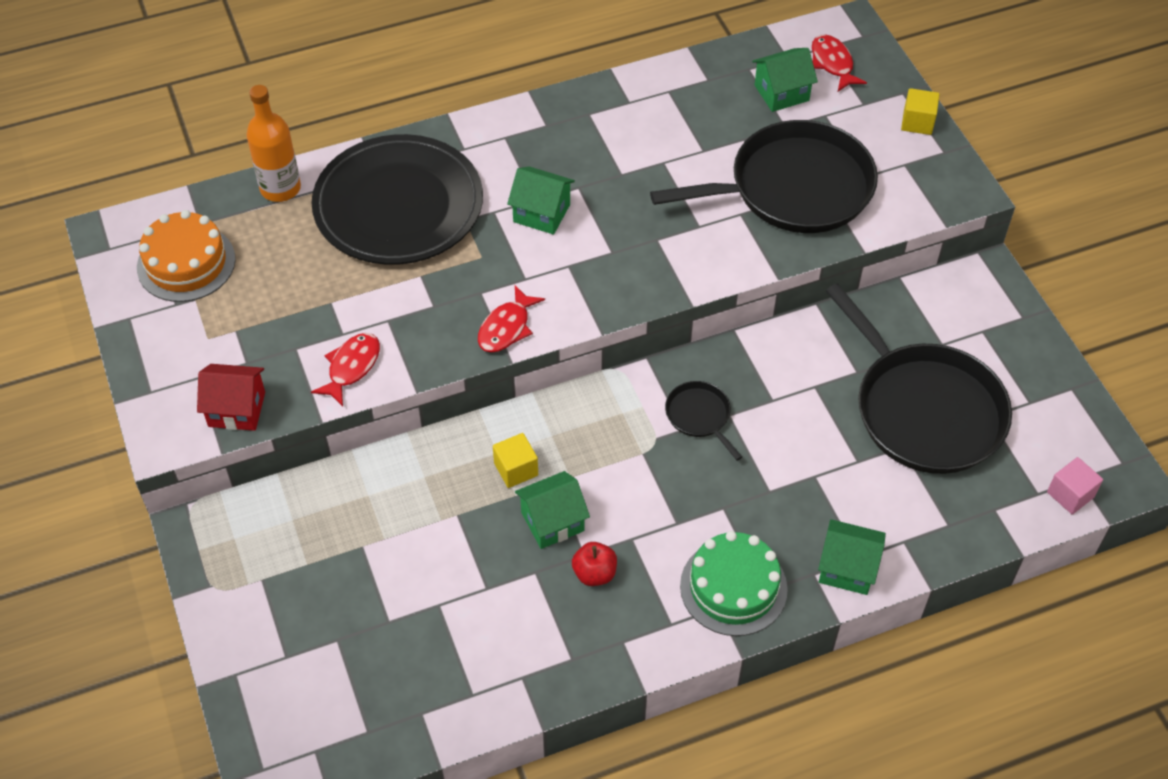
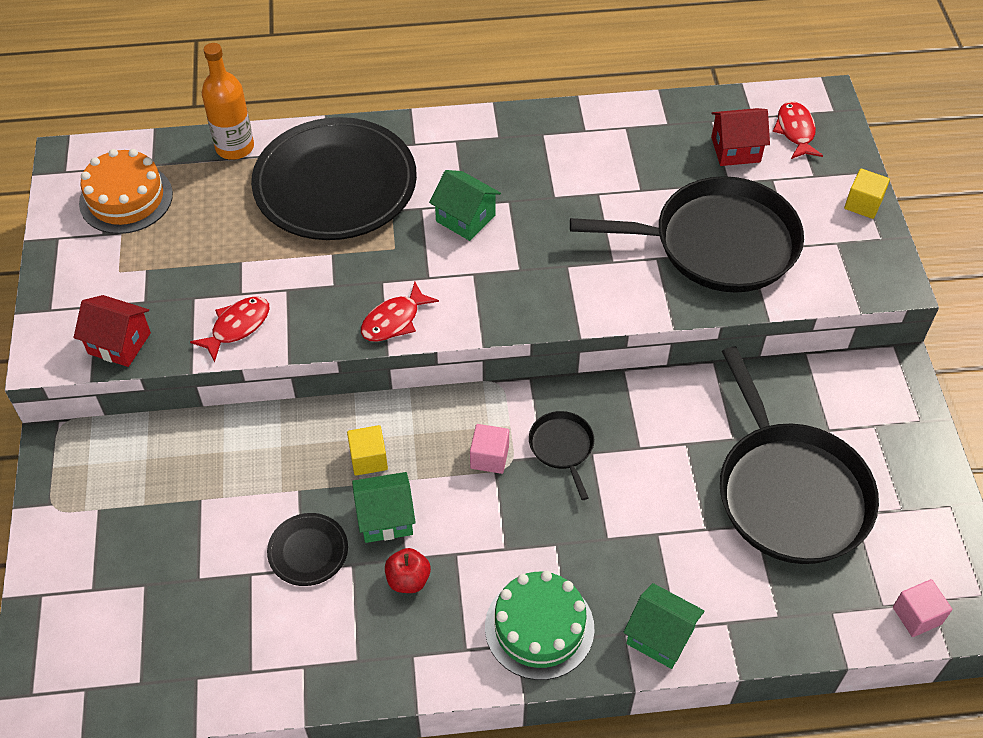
camera: 15 degrees right, 0 degrees up
green house [752,48,818,112] -> red house [711,108,770,166]
none -> black plate [267,513,348,586]
none -> pink cube [470,424,509,474]

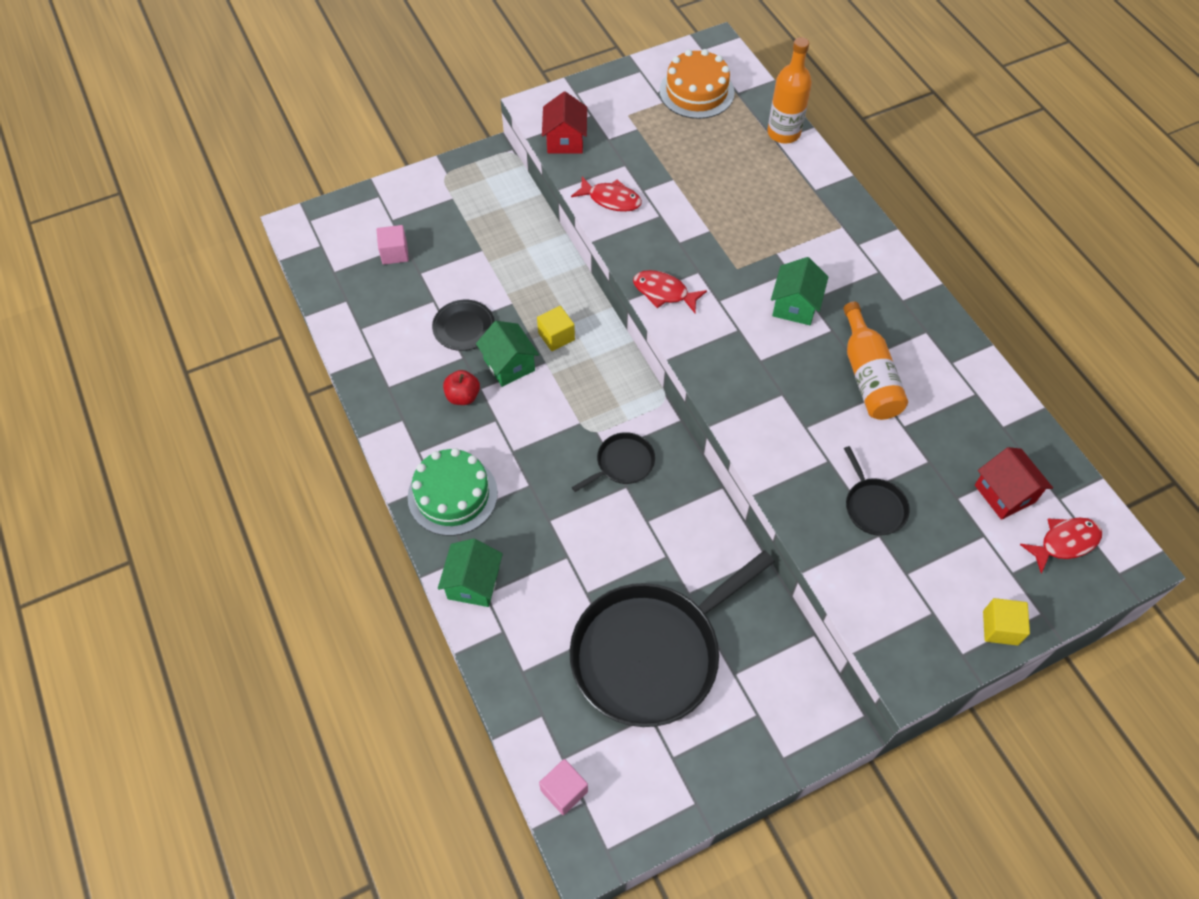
camera: 70 degrees right, 5 degrees up
black plate [251,117,417,240] -> none
pink cube [470,424,509,474] -> pink cube moved to [377,225,409,265]
black pan [570,176,804,293] -> black pan [844,446,910,536], size x0.43
none -> orange bottle [843,302,908,420]

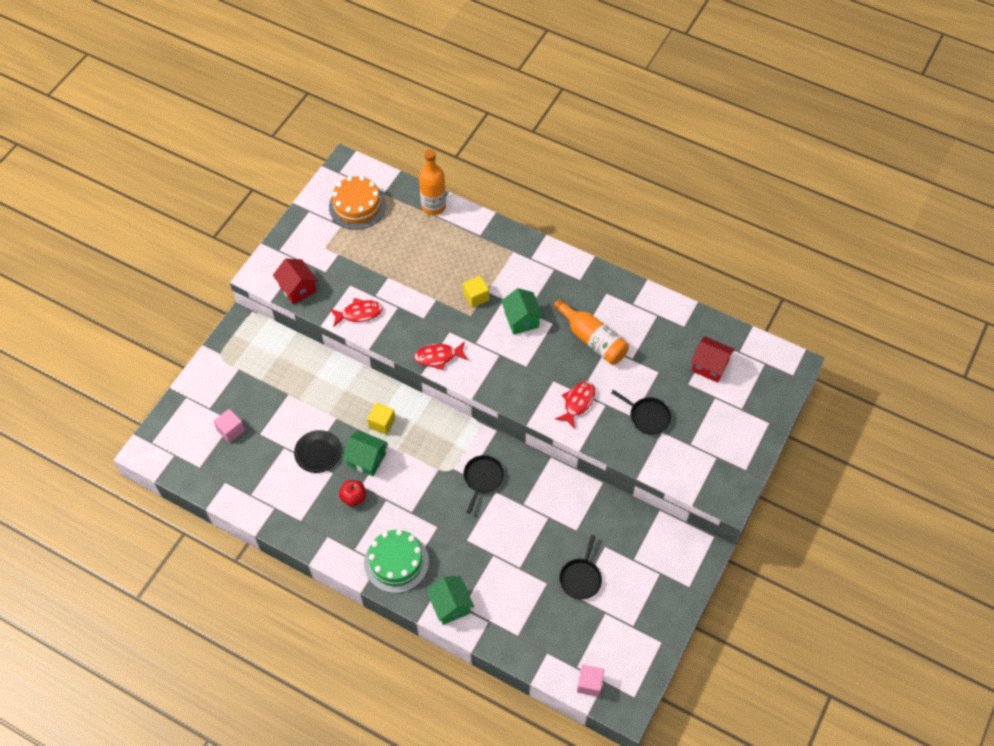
camera: 35 degrees left, 0 degrees up
black pan [570,550,775,727] -> black pan [559,535,602,600], size x0.43
yellow cube [983,598,1030,645] -> yellow cube moved to [463,276,489,308]
red fish [1020,518,1102,574] -> red fish moved to [555,381,595,429]

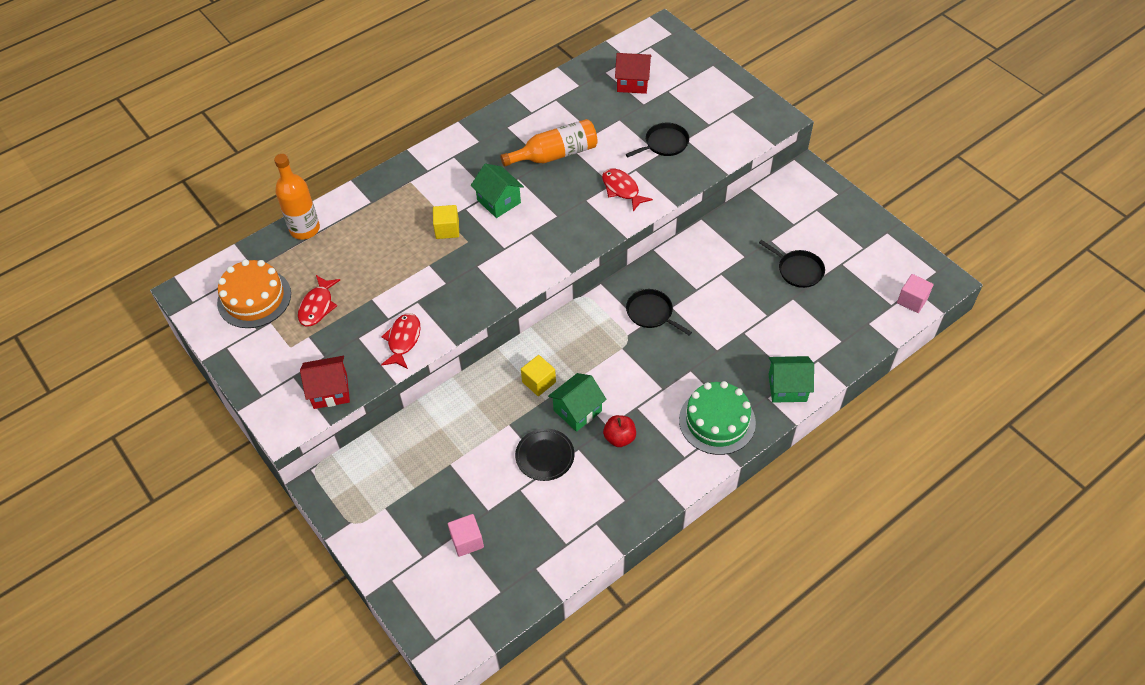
camera: 65 degrees left, 5 degrees down
red fish [414,341,468,370] -> red fish moved to [298,275,340,326]
green house [501,288,544,335] -> green house turned 45 degrees clockwise [471,164,524,218]
red house [691,336,735,383] -> red house turned 45 degrees clockwise [615,53,651,94]

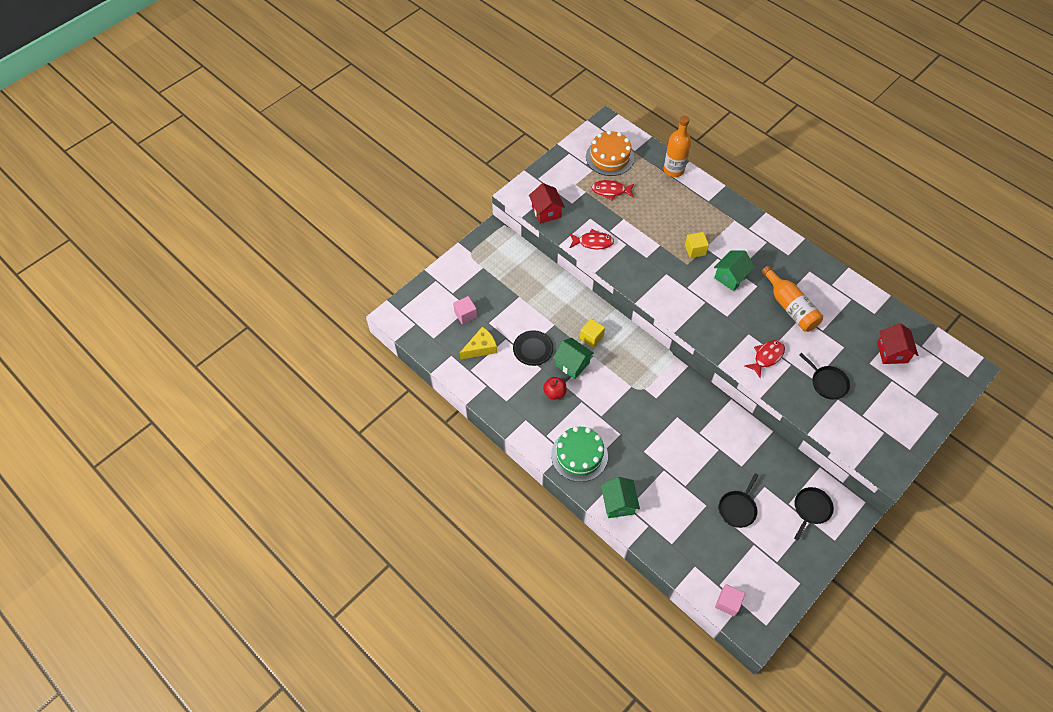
camera: 80 degrees right, 5 degrees up
black pan [626,289,692,336] -> black pan moved to [794,487,834,541]
none -> yellow cheese [460,326,497,360]

